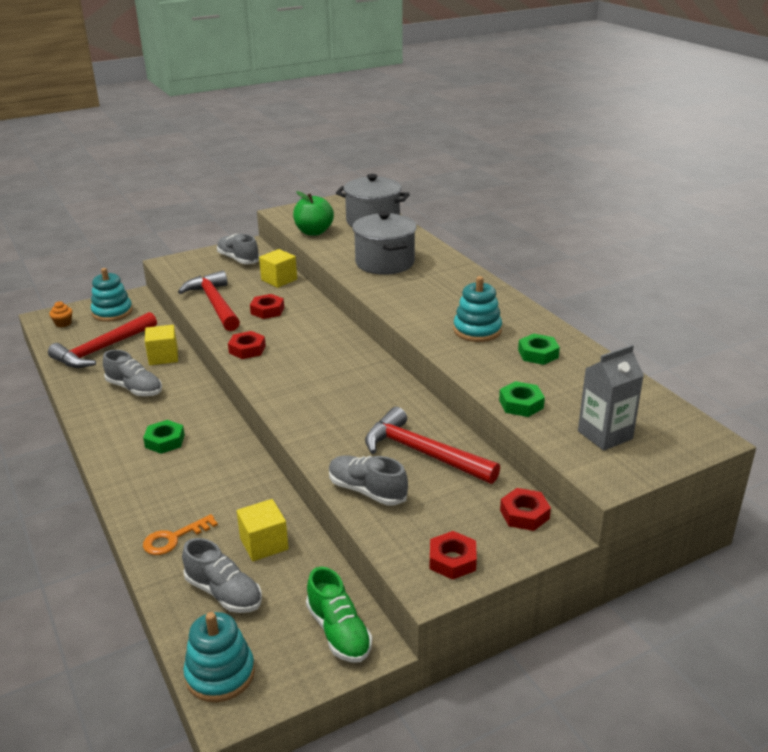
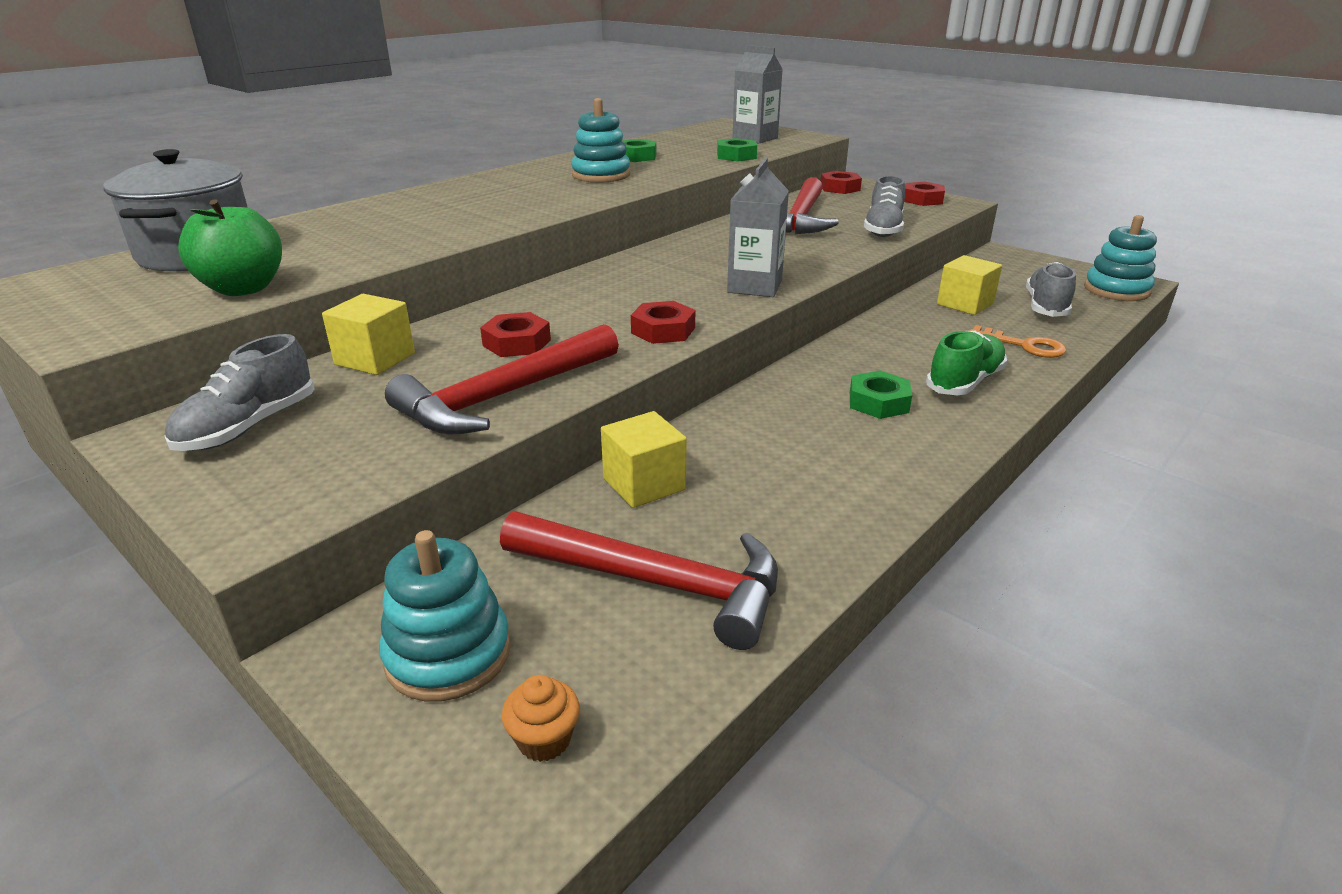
camera: 110 degrees left, 0 degrees up
grey shoe [103,350,162,396] -> none
green shoe [306,567,372,663] -> green shoe moved to [926,330,1007,395]
grey pot [352,211,417,275] -> none
none -> grey carton [727,158,789,297]

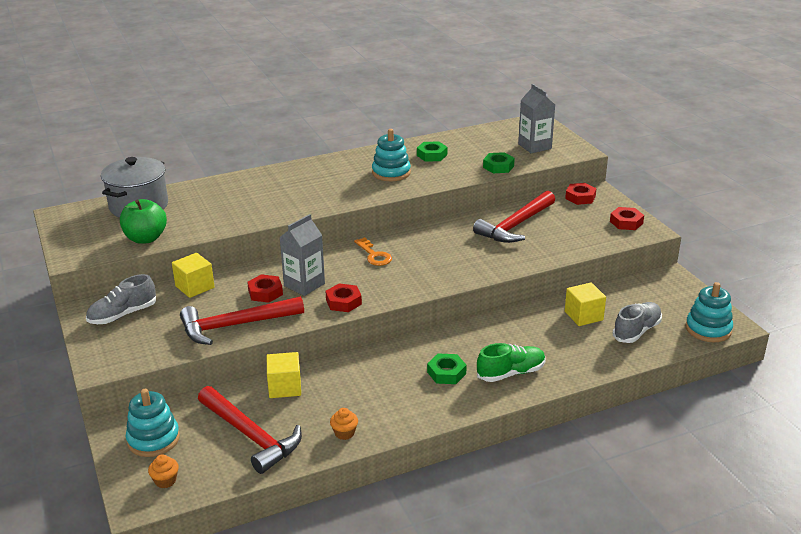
camera: 25 degrees right, 0 degrees up
grey carton [727,158,789,297] -> grey carton moved to [279,214,325,296]
grey shoe [864,176,905,237] -> none
orange key [969,325,1066,358] -> orange key moved to [354,237,392,266]
none -> orange cupcake [330,408,358,440]

